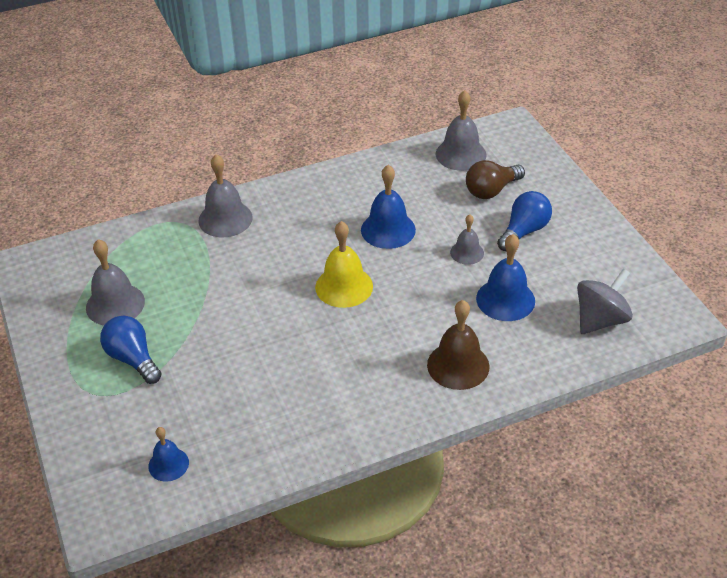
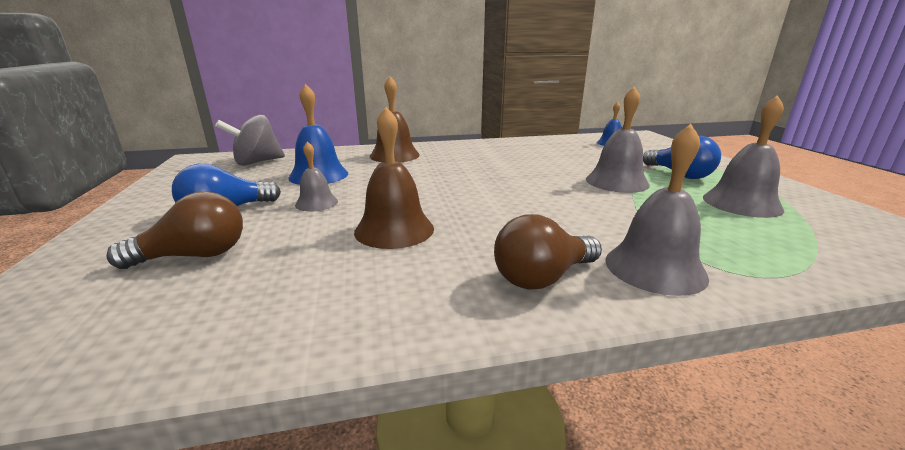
camera: 170 degrees left, 20 degrees down
yellow bell [315,221,373,308] -> none
blue bell [361,165,416,249] -> brown bell [354,107,434,249]
grey bell [435,90,486,171] -> grey bell moved to [586,86,650,193]
none -> brown light bulb [494,214,602,290]

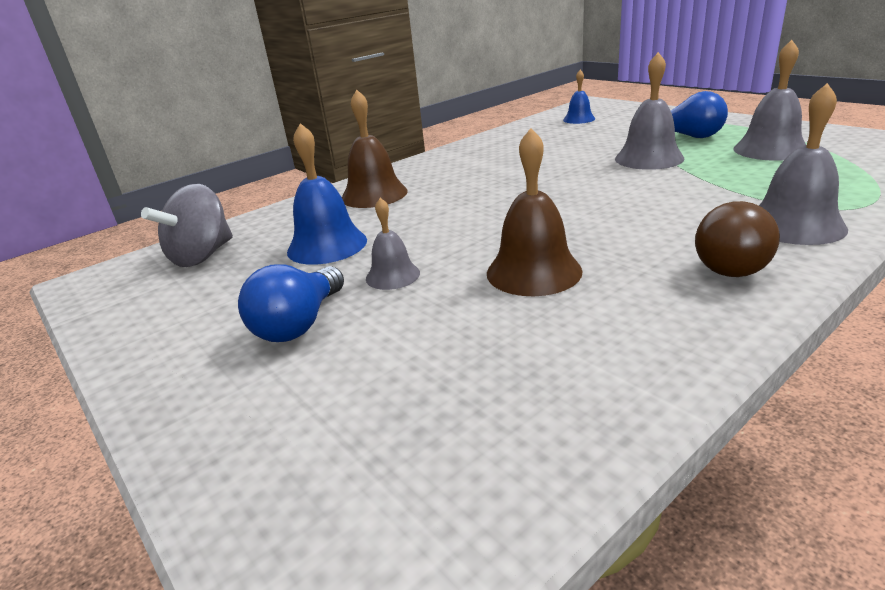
camera: 25 degrees left, 5 degrees up
brown light bulb [106,191,243,269] -> none

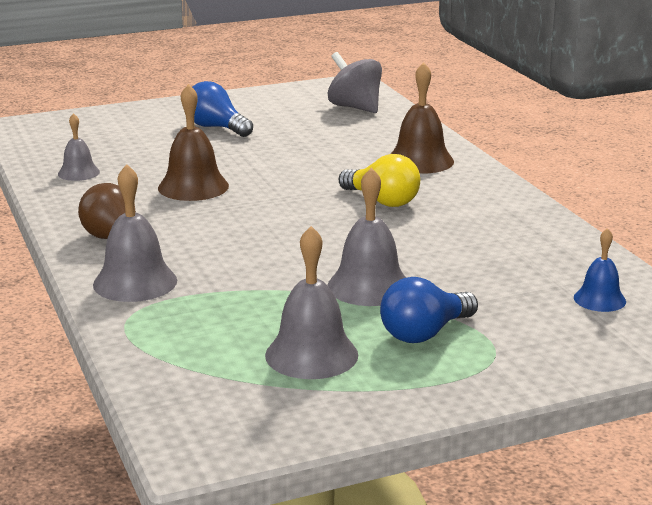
camera: 105 degrees right, 5 degrees down
blue bell [287,123,367,265] -> none
grey bell [366,198,420,290] -> grey bell moved to [58,113,100,181]
none -> yellow light bulb [339,154,420,207]

